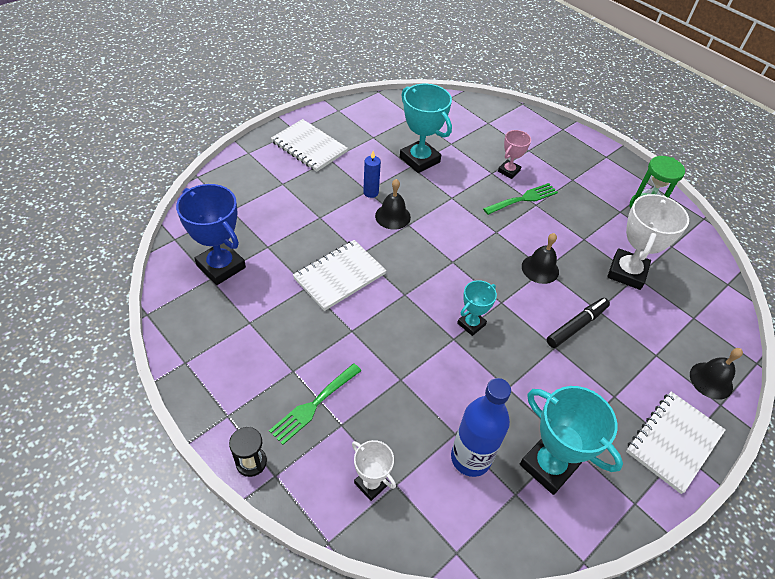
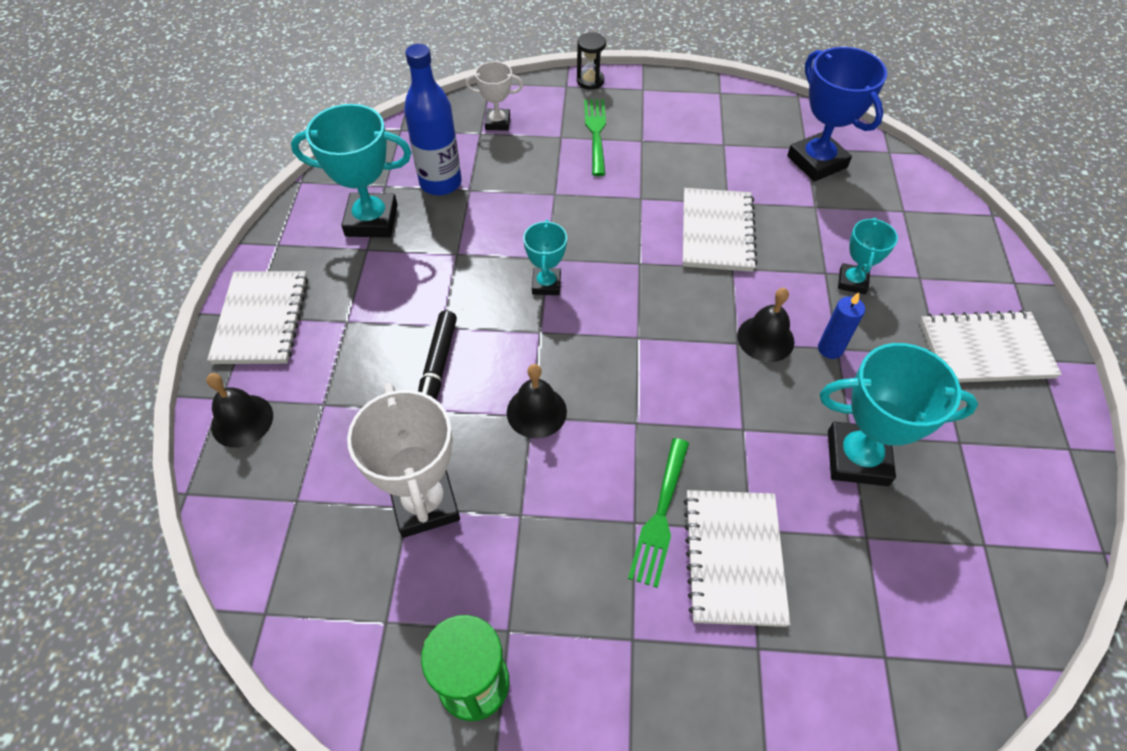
camera: 140 degrees right, 5 degrees up
blue trophy [176,184,246,285] -> blue trophy turned 60 degrees clockwise [787,47,887,182]
pink trophy [498,130,531,179] -> white notebook [683,490,790,627]
none -> turquoise trophy [838,218,898,294]

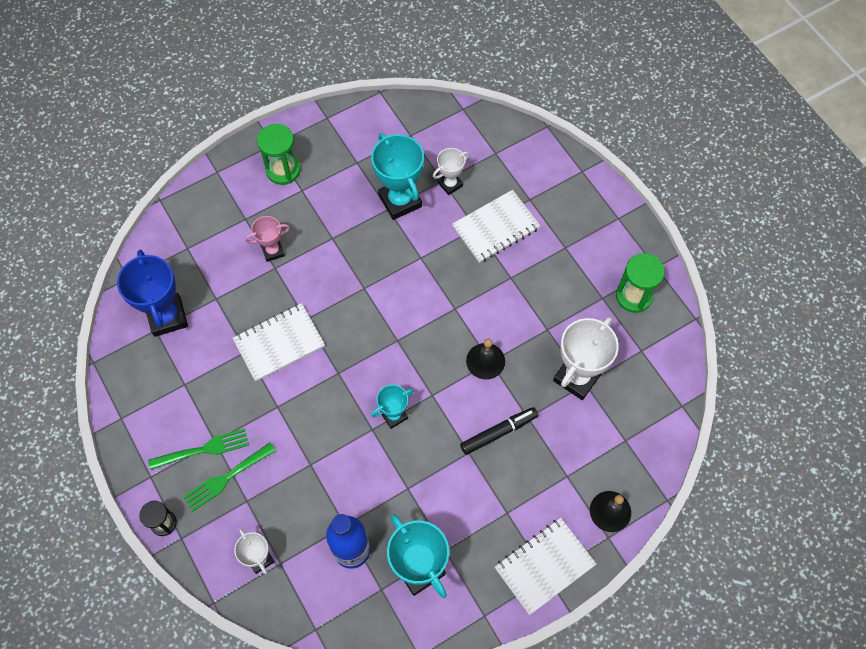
camera: 125 degrees left, 10 degrees up
green fork [628,438,689,588] -> green fork moved to [148,428,249,470]
black bell [737,288,794,362] -> none
blue trophy [787,47,887,182] -> blue trophy turned 45 degrees counterclockwise [117,250,188,337]
blue candle [818,292,865,359] -> none
turquoise trophy [838,218,898,294] -> pink trophy [245,216,290,262]
white notebook [920,310,1062,383] -> green hourglass [257,124,300,185]
none -> white trophy [433,148,469,195]

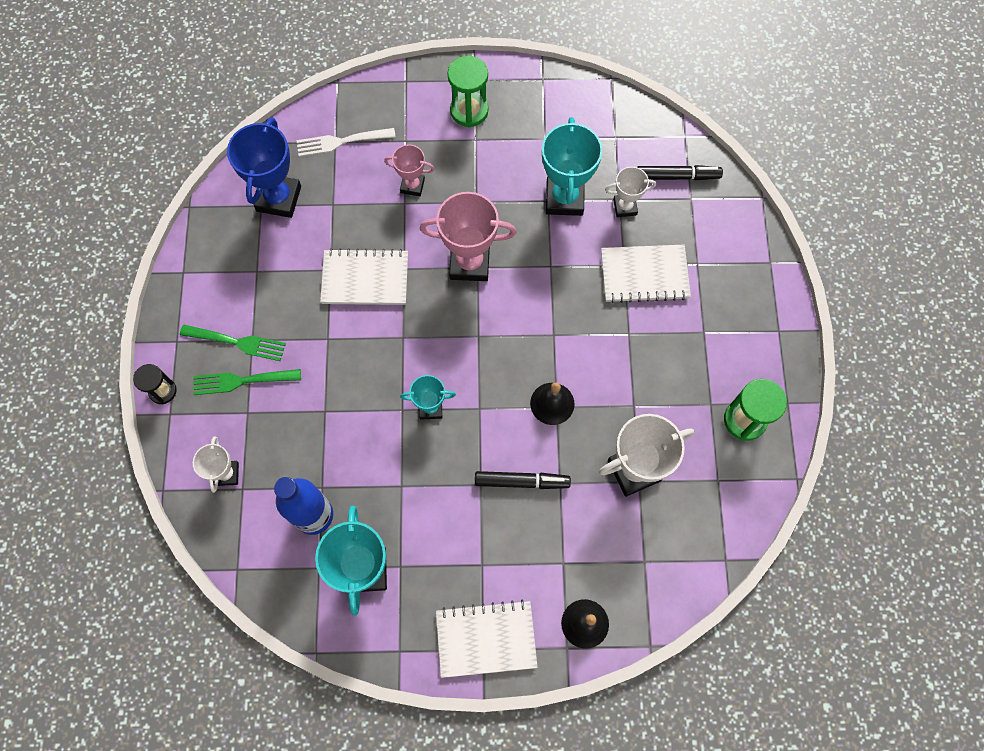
camera: 30 degrees right, 5 degrees up
none -> white fork [297,128,396,157]
none -> pink trophy [420,192,517,281]
none -> black marker [637,165,723,180]

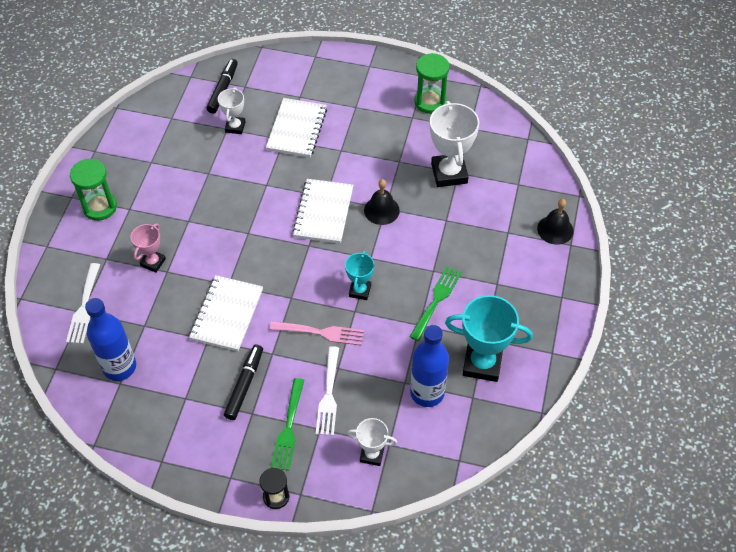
camera: 75 degrees left, 15 degrees down
green fork [180,324,286,361] -> green fork moved to [410,267,462,341]
blue trophy [227,118,301,218] -> blue bottle [85,298,136,381]
pink trophy [420,192,517,281] -> none
white notebook [436,599,538,678] -> white notebook moved to [292,179,353,244]
black marker [475,471,571,489] -> black marker moved to [224,345,263,420]
turquoise trophy [542,117,603,216] -> none
none -> pink fork [270,321,364,346]
none -> white fork [316,346,339,436]

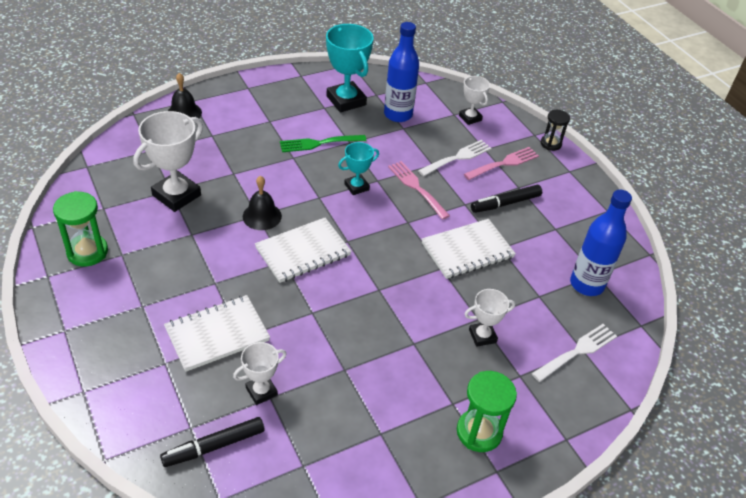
camera: 135 degrees left, 10 degrees down
pink trophy [131,223,166,273] -> white trophy [465,289,515,347]
green fork [271,378,304,471] -> pink fork [464,147,539,180]

